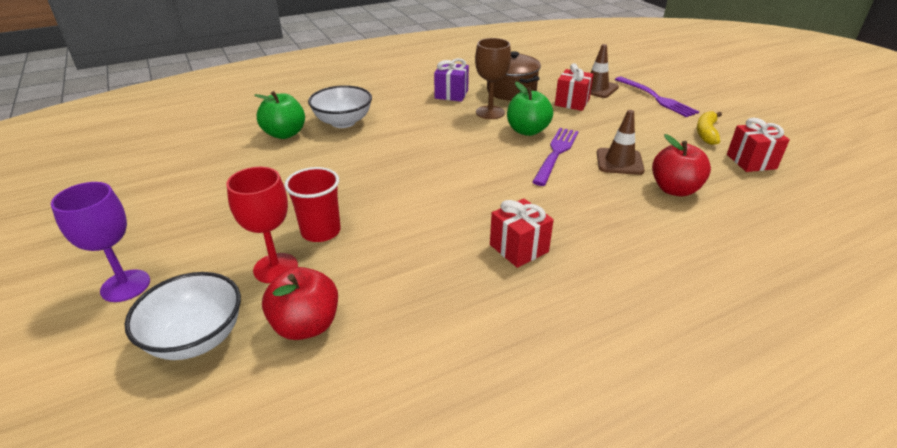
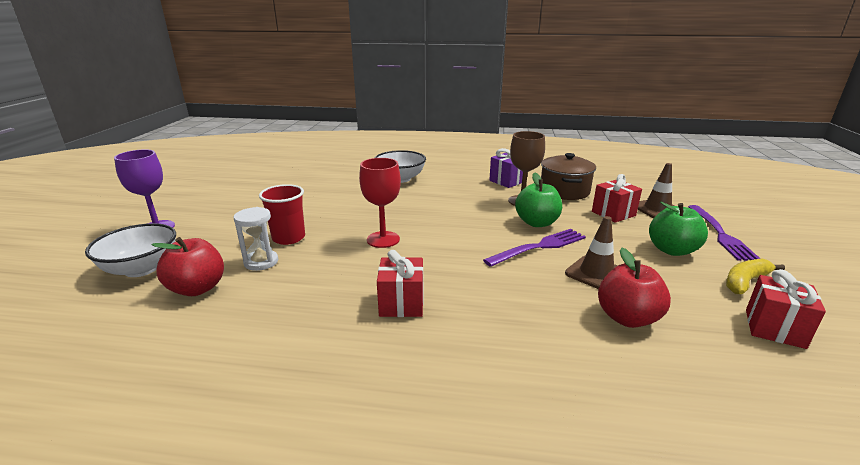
camera: 35 degrees right, 10 degrees down
red goblet [226,167,298,283] -> red goblet moved to [359,158,401,248]
green apple [254,91,305,139] -> green apple moved to [649,202,708,256]
none -> white hourglass [234,207,278,271]

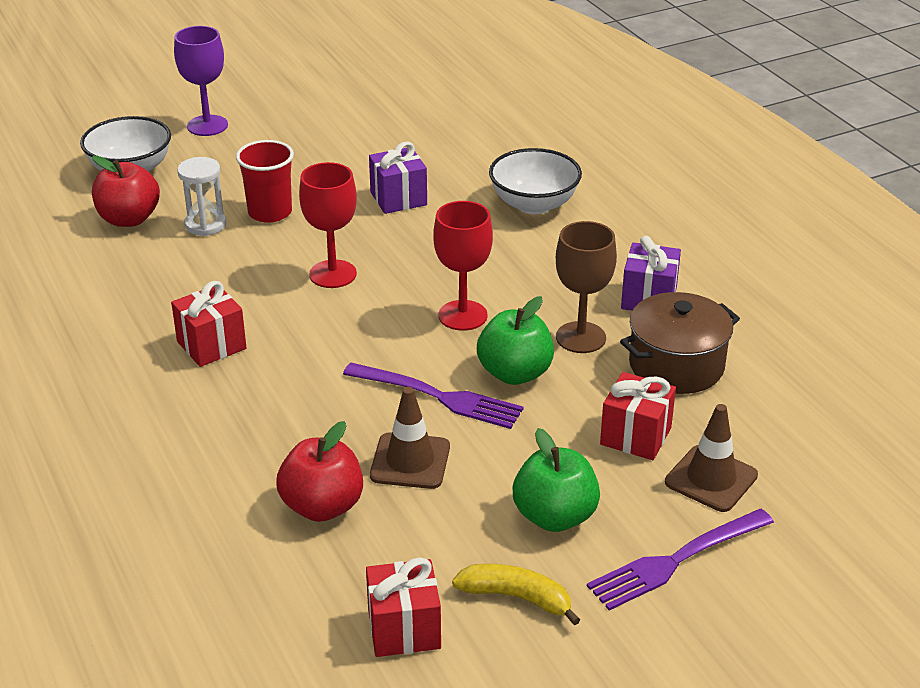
camera: 55 degrees right, 10 degrees up
none -> purple gift [369,142,427,214]
none -> red goblet [433,201,493,331]

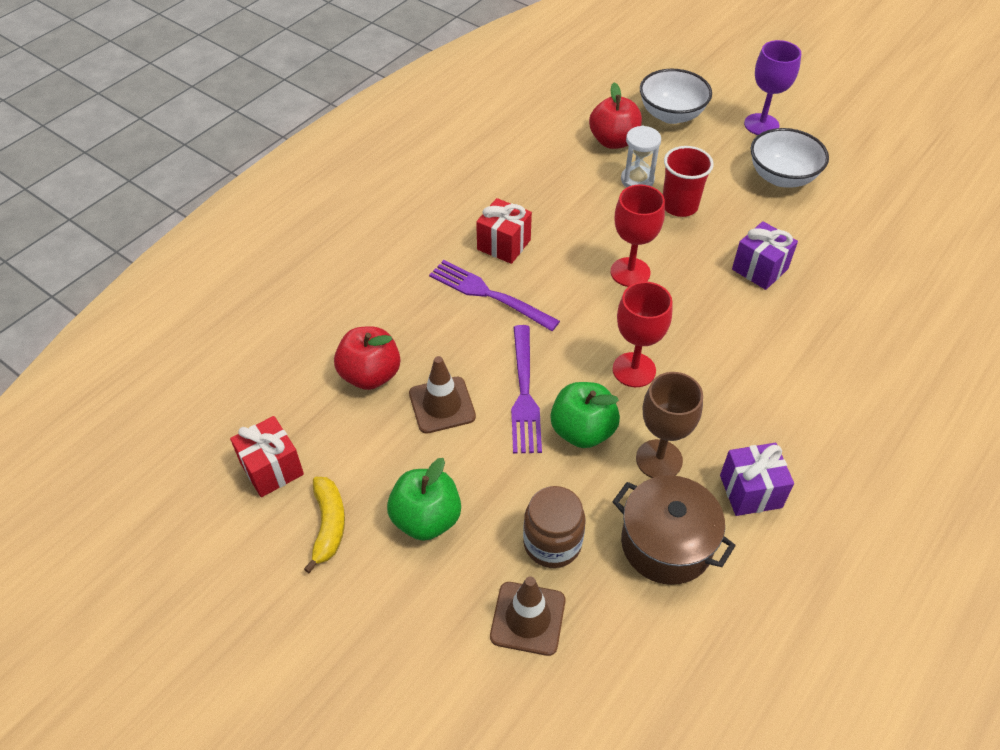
camera: 65 degrees right, 15 degrees up
white bowl [489,148,582,214] -> white bowl moved to [751,128,829,188]
purple fork [587,509,774,610] -> purple fork moved to [429,260,560,331]
red gift [600,372,676,460] -> brown jar [523,486,585,568]

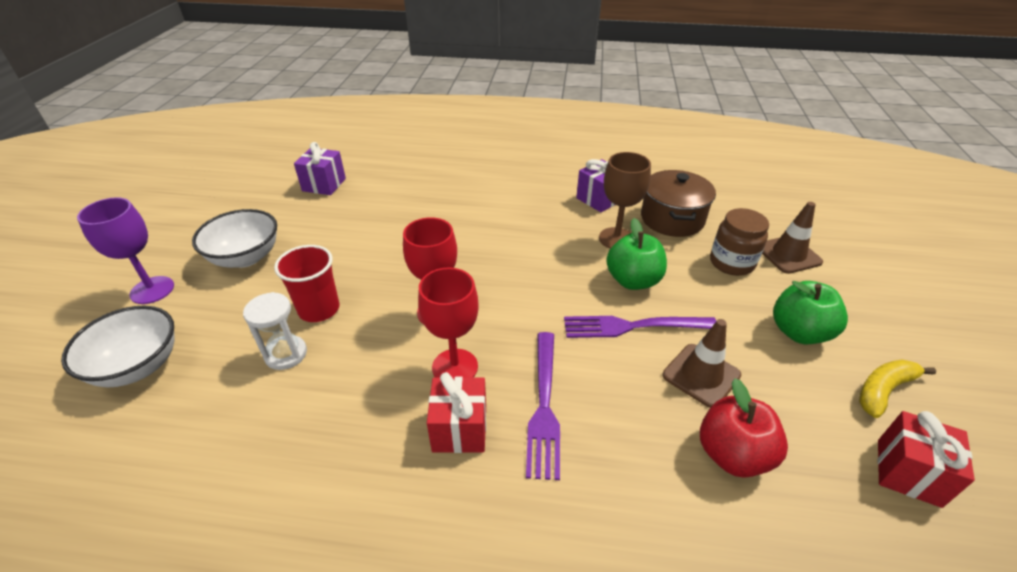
camera: 120 degrees left, 10 degrees down
purple fork [511,325,542,453] -> purple fork turned 150 degrees counterclockwise [564,316,716,338]
red apple [589,82,642,149] -> none
red goblet [613,282,672,387] -> red goblet moved to [418,267,479,377]
purple gift [732,221,798,290] -> purple gift moved to [294,142,346,195]

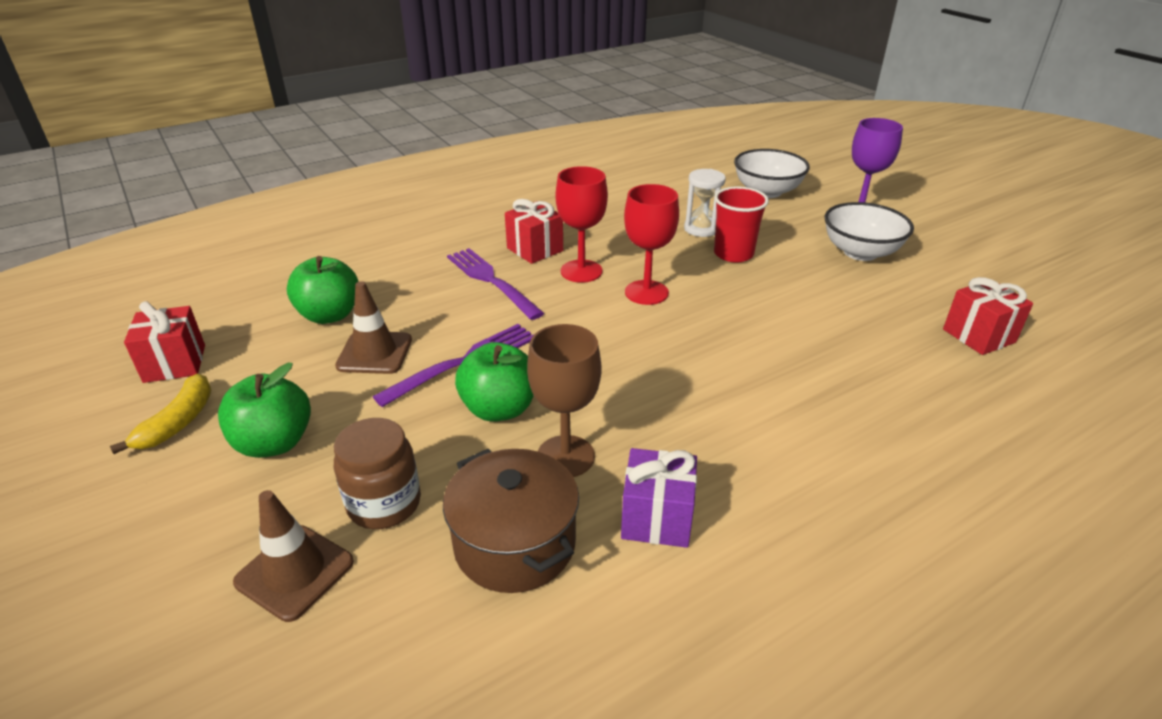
camera: 140 degrees right, 5 degrees down
purple gift [294,142,346,195] -> red gift [943,277,1033,355]
red apple [700,378,788,478] -> green apple [287,256,359,324]

